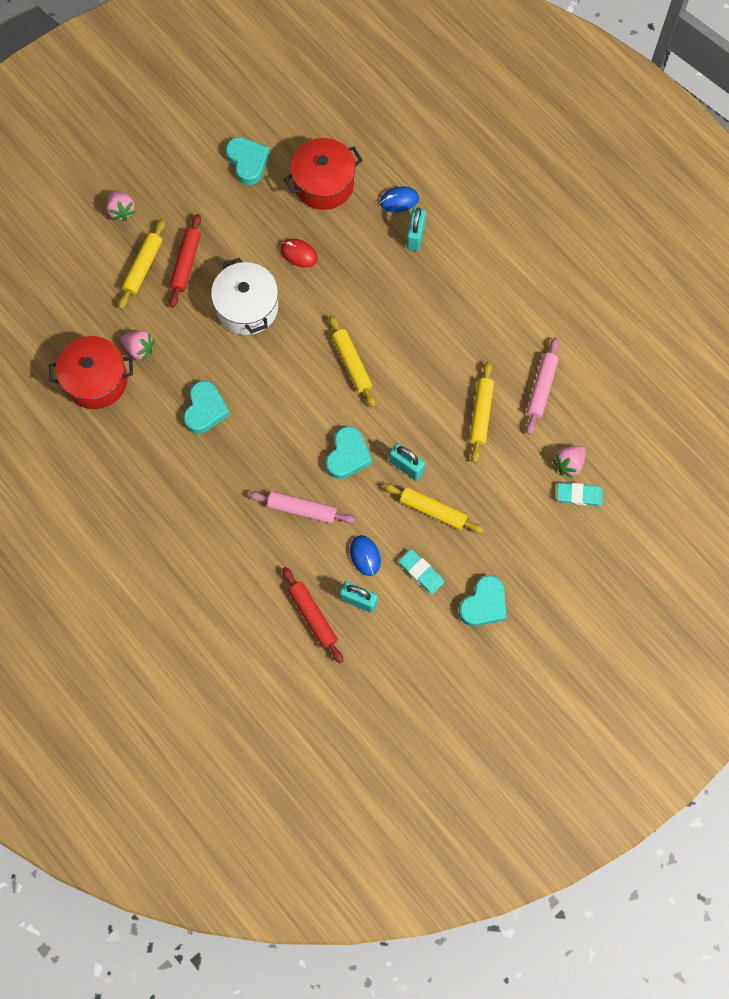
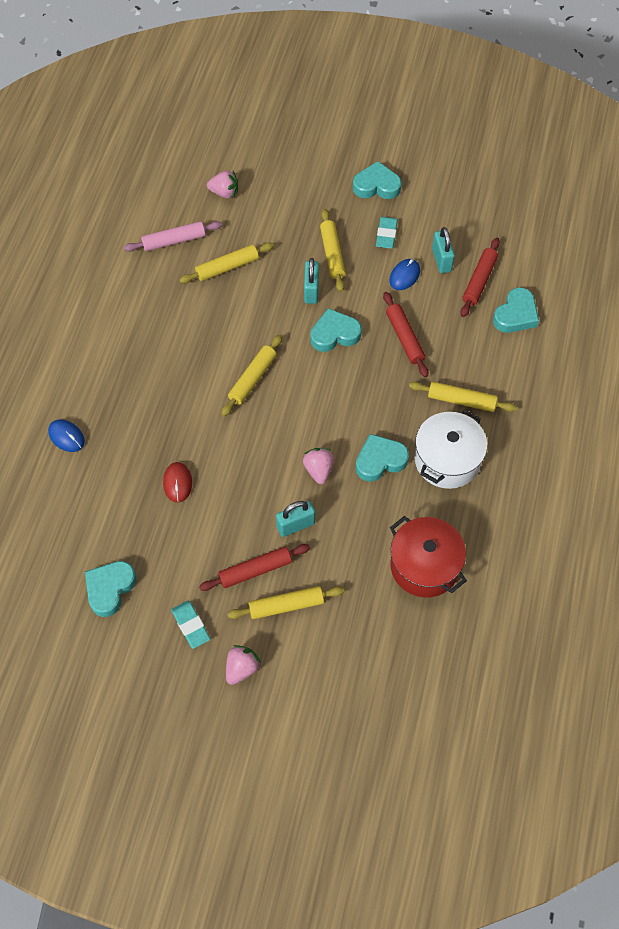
camera: 125 degrees left, 10 degrees down
pink strawberry [121,331,155,361] -> pink strawberry moved to [303,448,334,484]
white pot [211,258,278,335] -> white pot moved to [415,409,487,489]
pink rolling pin [248,491,356,524] -> red rolling pin [383,292,428,377]
red pot [284,138,362,210] -> none
turquoise padlock [407,207,426,251] -> turquoise padlock moved to [276,501,315,537]
turquoise eraser [557,483,603,506] -> turquoise eraser moved to [171,600,210,649]
none -> yellow rolling pin [409,381,517,412]
none -> turquoise heart [493,287,539,333]

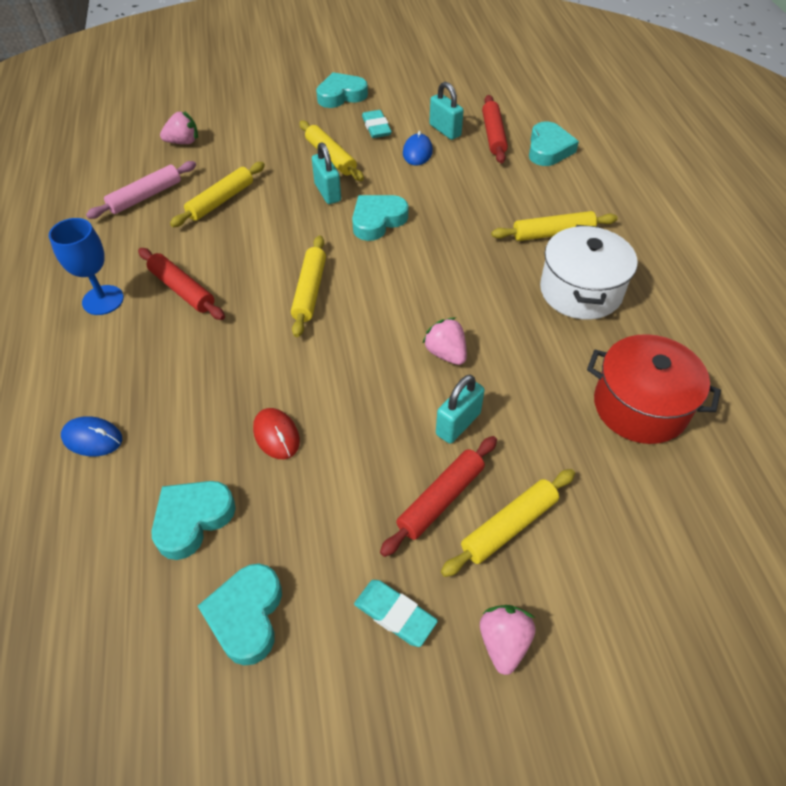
camera: 25 degrees left, 10 degrees down
turquoise heart [356,434,409,482] -> turquoise heart moved to [151,481,236,560]
red rolling pin [383,292,428,377] -> red rolling pin moved to [138,248,225,320]
none -> blue goblet [49,218,124,315]

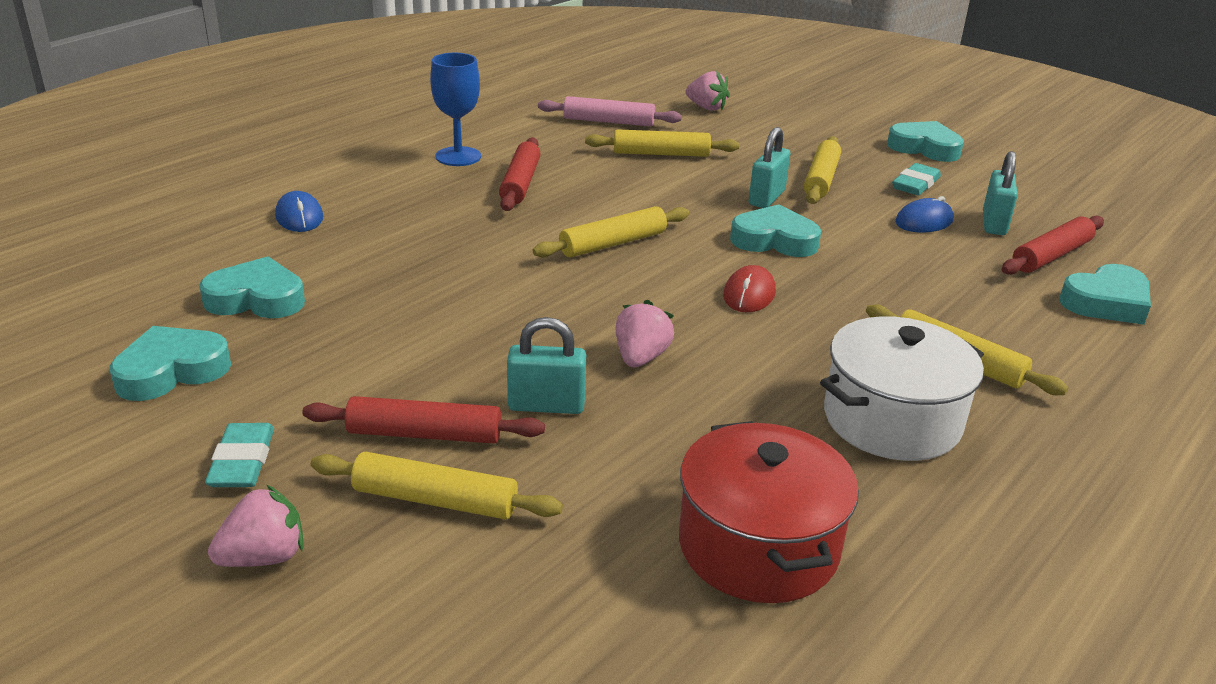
camera: 50 degrees right, 20 degrees down
red mouse [253,408,300,459] -> red mouse moved to [723,265,776,312]

